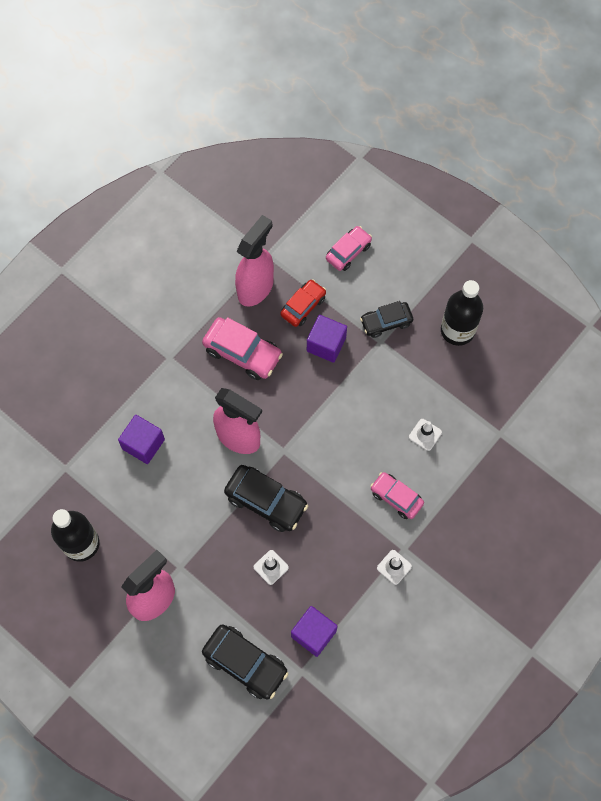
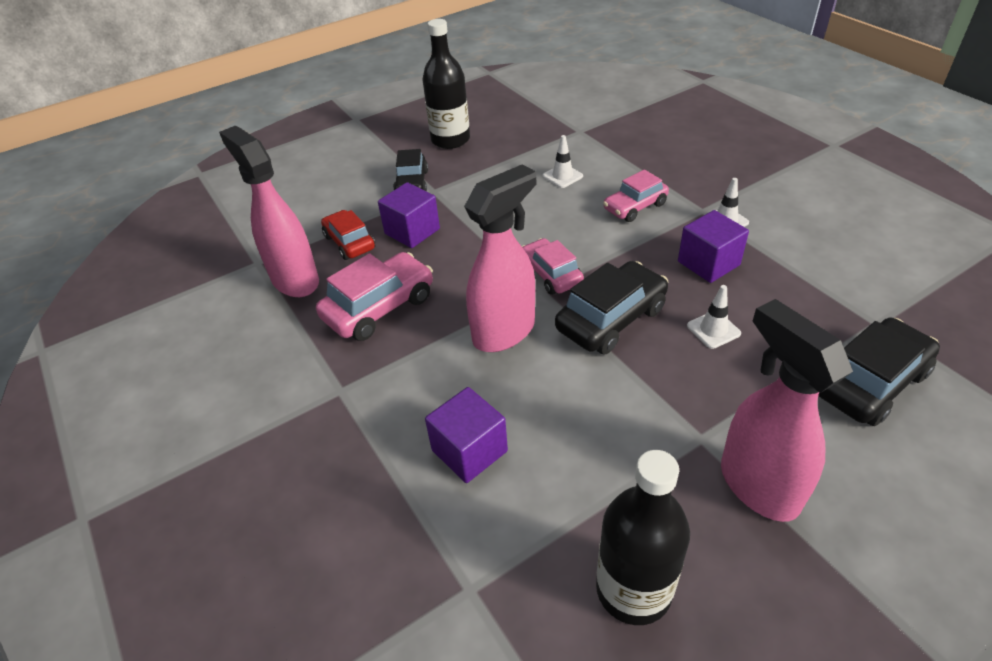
camera: 70 degrees left, 25 degrees down
purple cube [291,606,338,657] -> purple cube moved to [678,210,749,283]
pink car [326,226,372,271] -> pink car moved to [522,238,584,295]

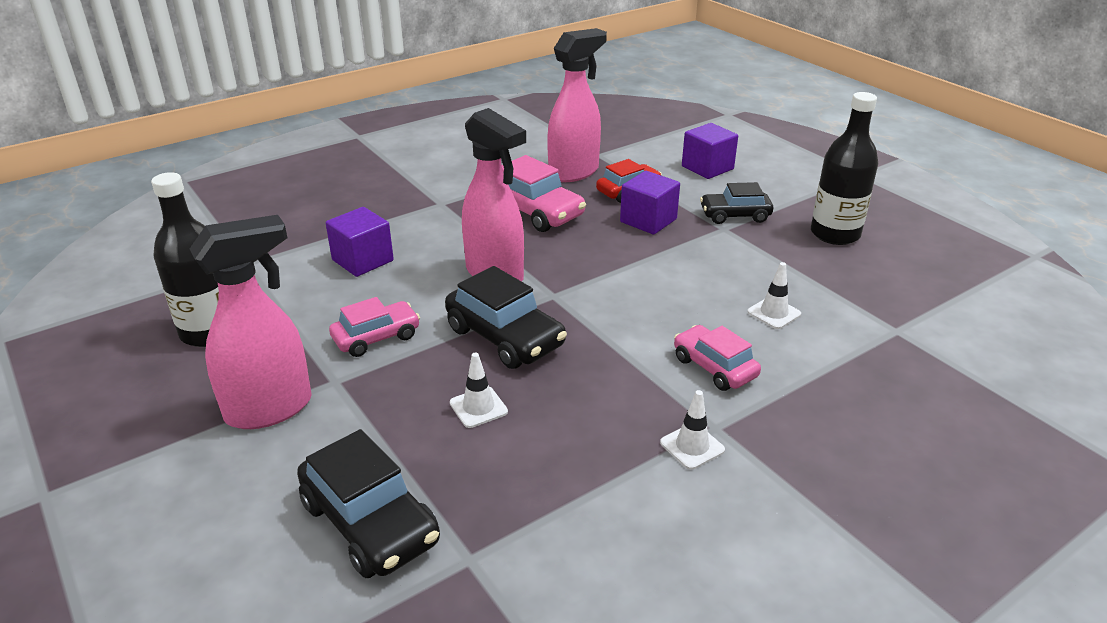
camera: 85 degrees right, 10 degrees down
pink car [522,238,584,295] -> pink car moved to [329,297,420,357]
purple cube [678,210,749,283] -> purple cube moved to [682,123,738,179]

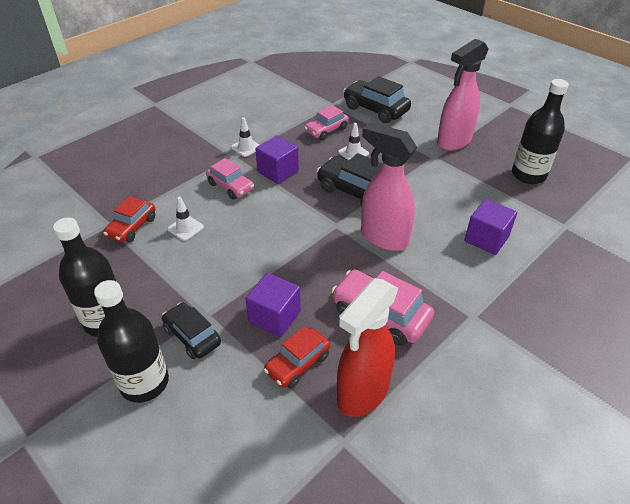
camera: 170 degrees right, 10 degrees up
pink car [329,297,420,357] -> pink car moved to [304,105,349,140]
pink spray bottle [547,28,607,182] -> red spray bottle [337,278,398,417]
purple cube [682,123,738,179] -> purple cube moved to [255,135,299,184]
black car [700,182,773,224] -> black car turned 120 degrees counterclockwise [162,302,221,359]
none -> black bottle [94,280,169,403]
none -> red car [103,196,155,243]

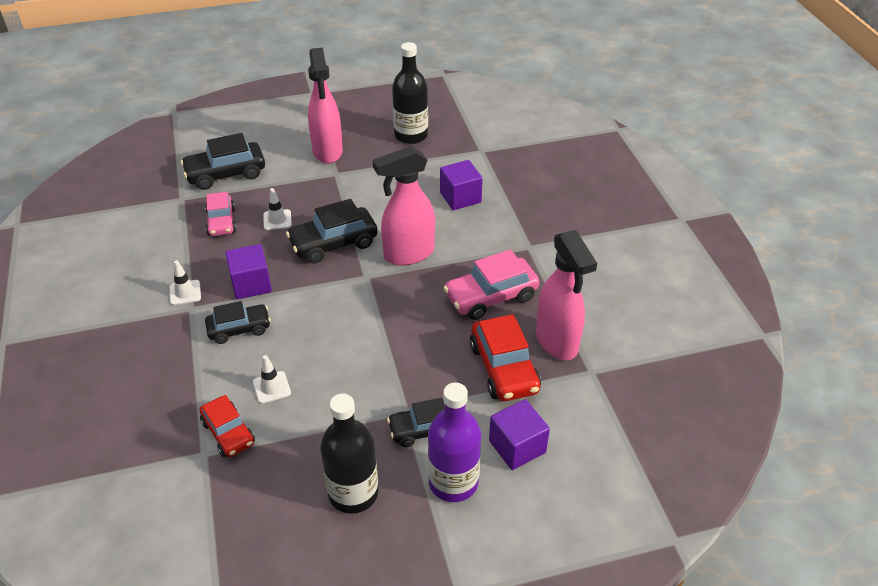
camera: 60 degrees left, 0 degrees up
black bottle [94,280,169,403] -> purple bottle [428,383,481,502]
pink car [206,158,254,199] -> black car [205,301,271,344]
purple cube [245,273,301,337] -> purple cube moved to [489,399,550,470]
red car [264,326,331,388] -> red car [470,314,541,401], size x1.52
red spray bottle [337,278,398,417] -> pink spray bottle [536,230,597,360]

